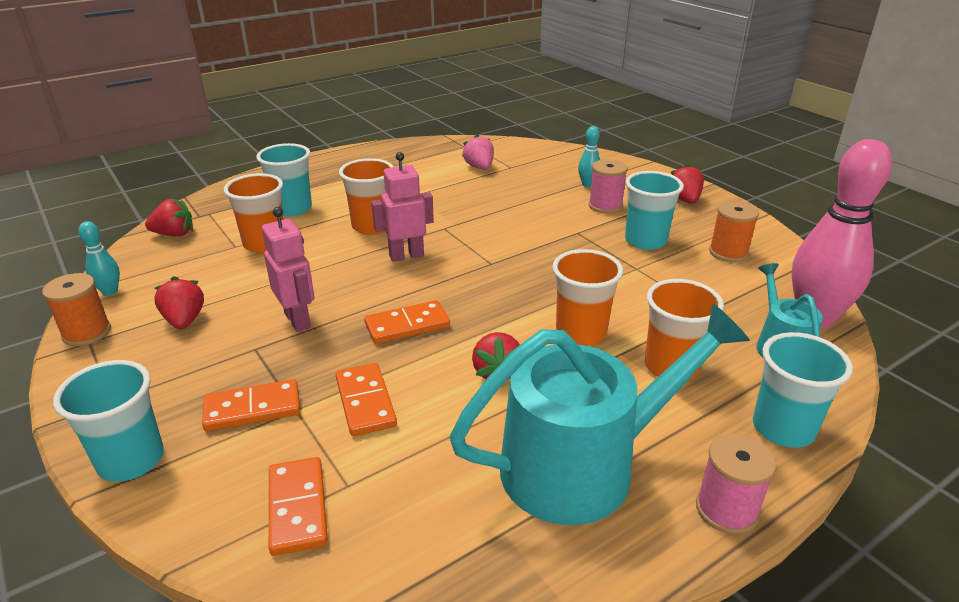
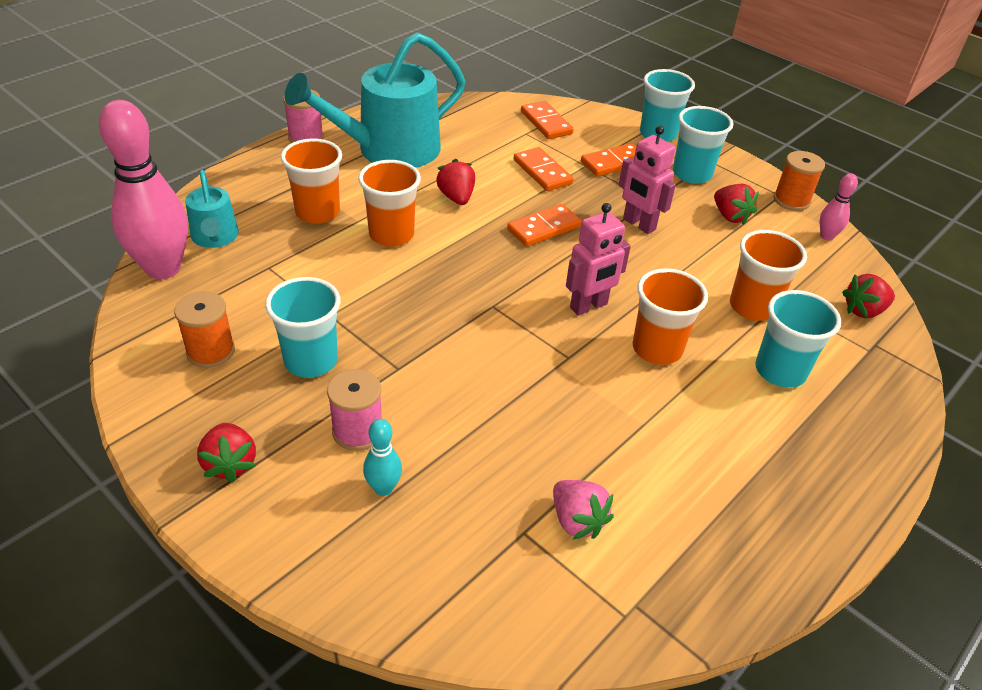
camera: 165 degrees right, 10 degrees up
turquoise bowling pin [79,221,120,296] -> pink bowling pin [820,173,858,240]
turquoise cup [753,332,853,448] -> turquoise cup moved to [673,106,733,184]

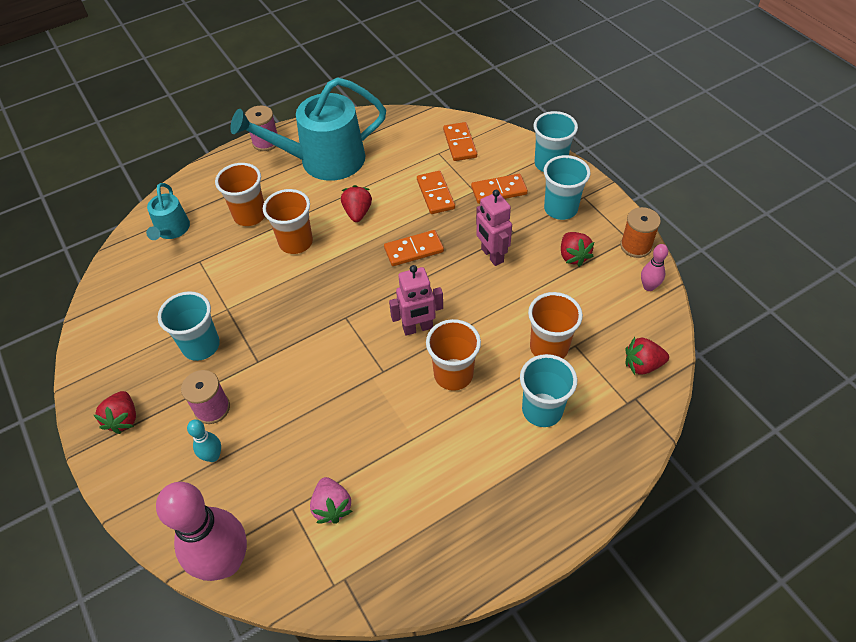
camera: 20 degrees right, 10 degrees up
pink bowling pin [99,100,188,279] -> pink bowling pin moved to [156,482,247,581]
orange spool [174,291,235,368] -> none

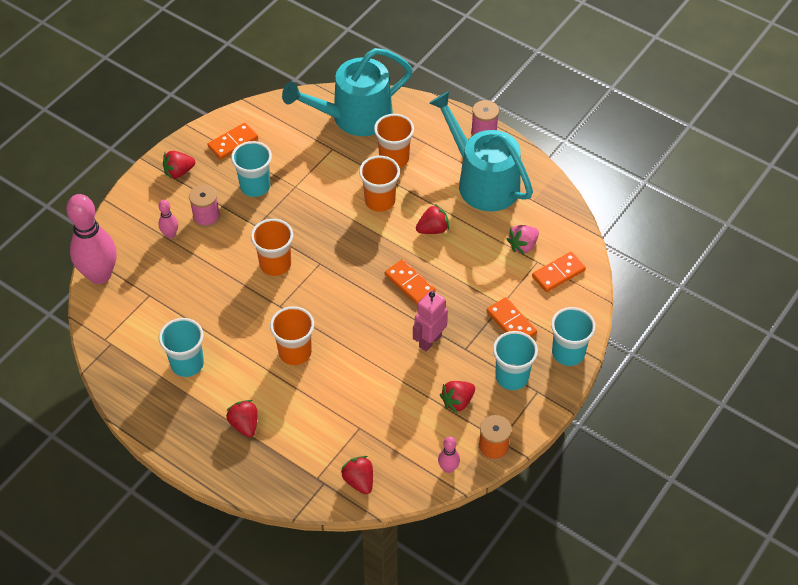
camera: 65 degrees right, 0 degrees up
turquoise watering can [146,183,190,240] -> turquoise watering can [282,48,413,136], size x1.99
turquoise bowling pin [187,420,221,462] -> pink bowling pin [158,200,178,238]
pink strawberry [310,477,352,524] -> pink strawberry moved to [507,225,539,255]
pink robot [389,265,443,336] -> none
orange domino [417,171,455,214] -> orange domino moved to [207,123,258,160]
turquoise cup [520,354,577,427] -> turquoise cup moved to [159,318,204,377]
orange cup [528,292,583,358] -> orange cup moved to [251,219,293,276]
none -> red strawberry [226,400,257,437]

